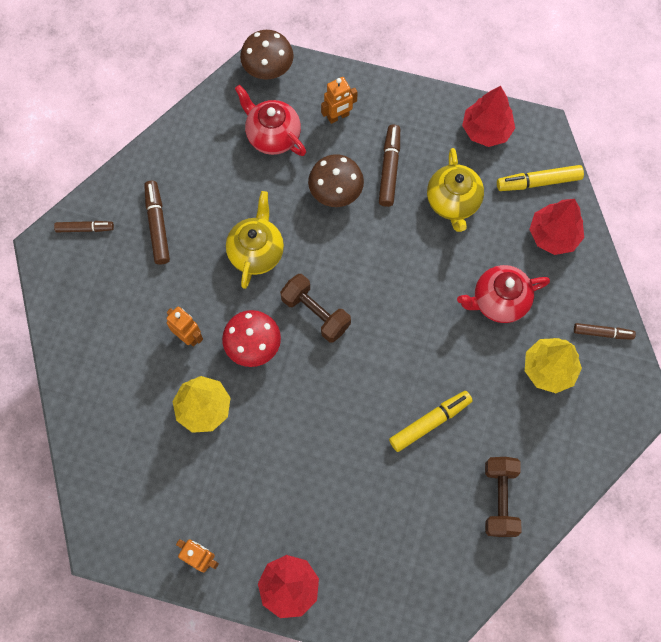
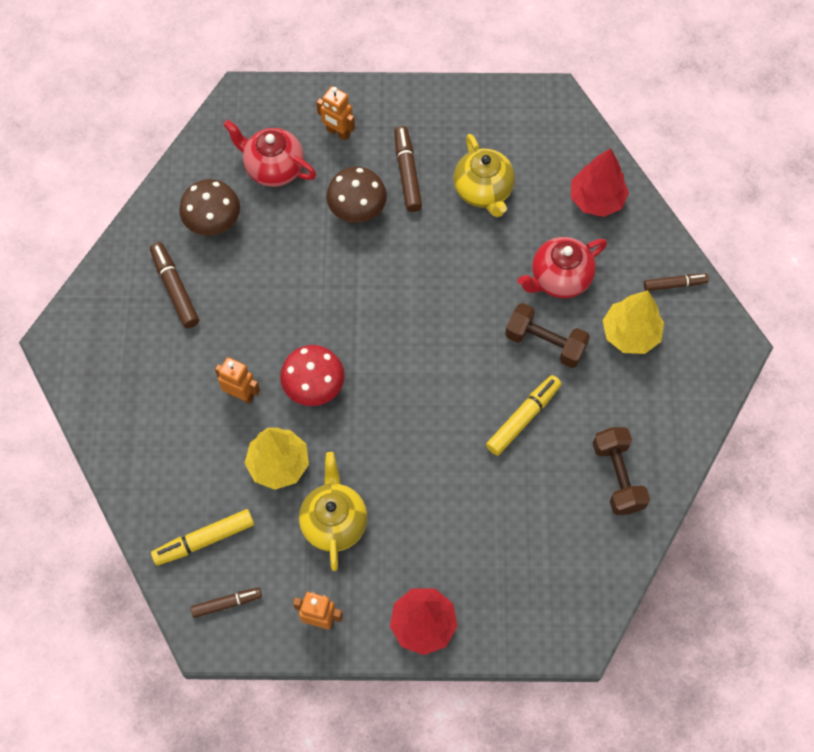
camera: 15 degrees left, 5 degrees down
brown marker [54,221,114,232] -> brown marker moved to [191,588,262,618]
yellow teapot [226,191,284,289] -> yellow teapot moved to [299,452,368,571]
brown mushroom [240,30,294,80] -> brown mushroom moved to [179,179,240,236]
brown dumbbell [280,274,351,342] -> brown dumbbell moved to [505,303,590,368]
orange robot [321,77,358,124] -> orange robot turned 75 degrees clockwise [316,86,355,141]
red tree [462,86,515,147] -> none
yellow marker [497,165,584,191] -> yellow marker moved to [151,509,254,566]

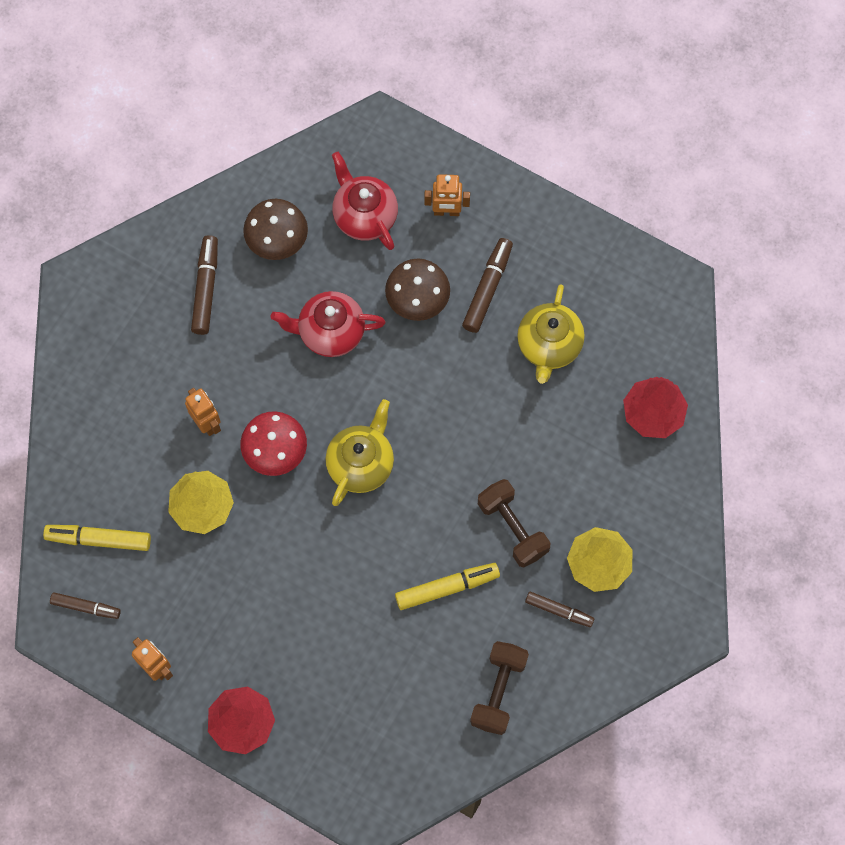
camera: 30 degrees right, 5 degrees up
yellow teapot [299,452,368,571] -> yellow teapot moved to [325,399,394,506]
orange robot [316,86,355,141] -> orange robot turned 60 degrees counterclockwise [424,174,470,216]
red teapot [518,237,607,298] -> red teapot moved to [271,291,386,357]
brown marker [644,274,709,291] -> brown marker moved to [525,592,595,627]

